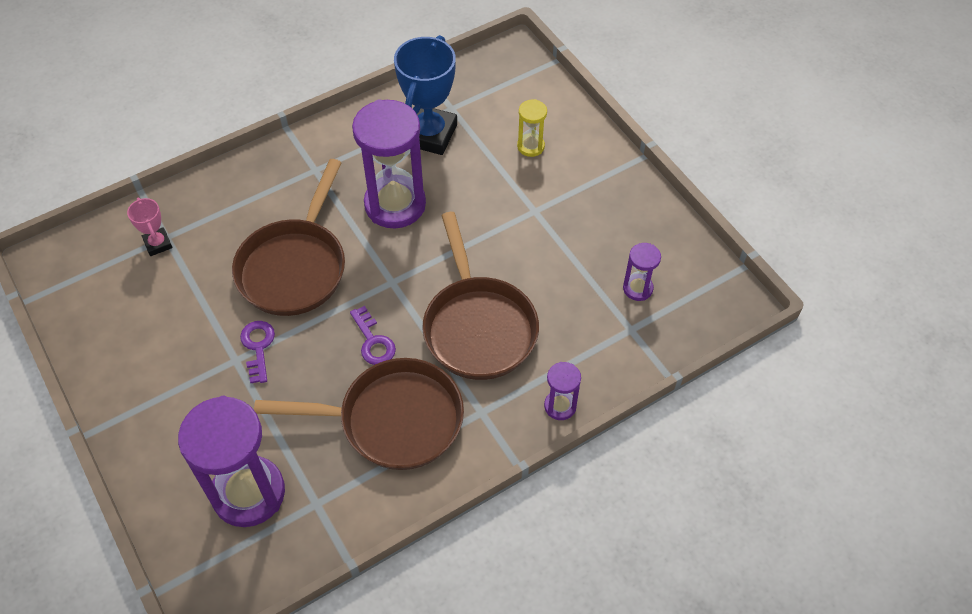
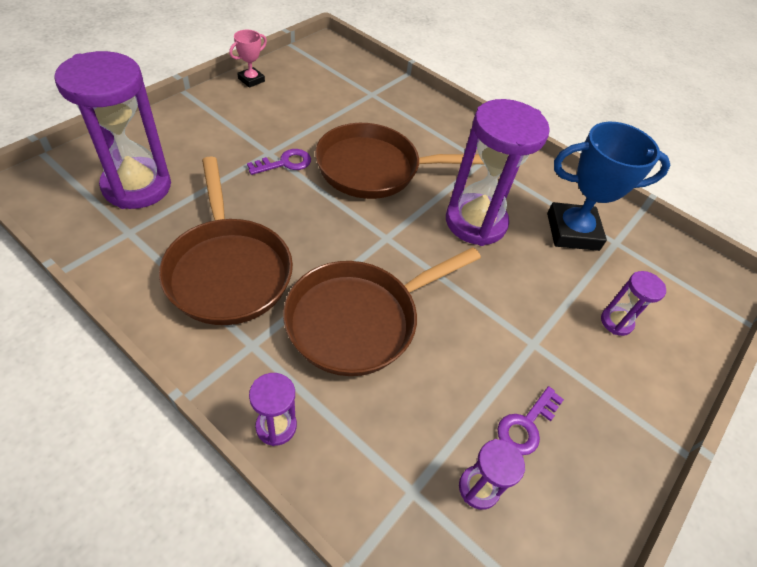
camera: 65 degrees right, 5 degrees down
pink trophy [127,198,172,256] -> pink trophy moved to [229,30,267,88]
purple key [350,306,396,365] -> purple key moved to [497,386,564,455]
yellow hourglass [517,99,547,157] -> purple hourglass [601,271,666,336]

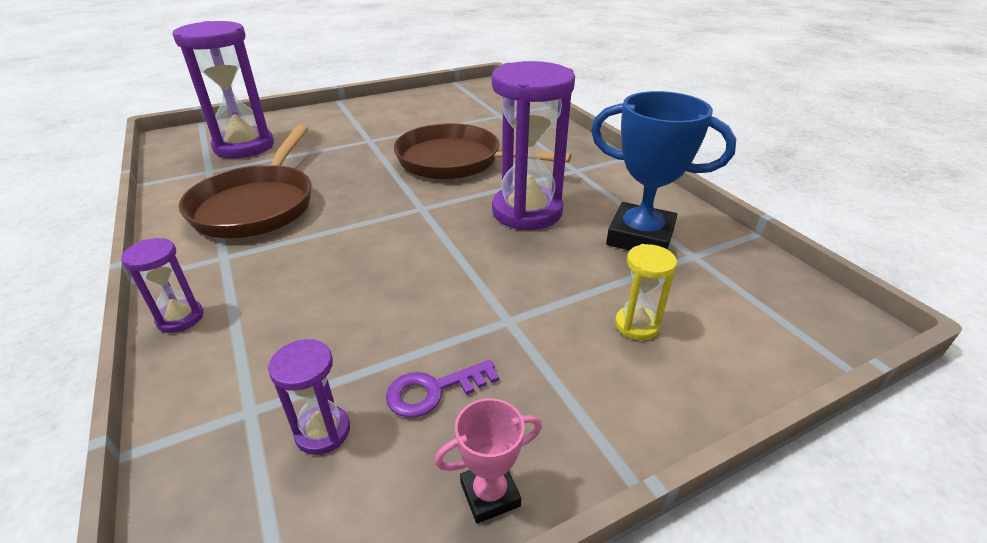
camera: 30 degrees right, 15 degrees down
pink trophy [229,30,267,88] -> pink trophy moved to [434,398,542,524]
purple key [247,149,311,175] -> none
brown pan [283,247,481,376] -> none
purple hourglass [601,271,666,336] -> yellow hourglass [615,244,677,340]

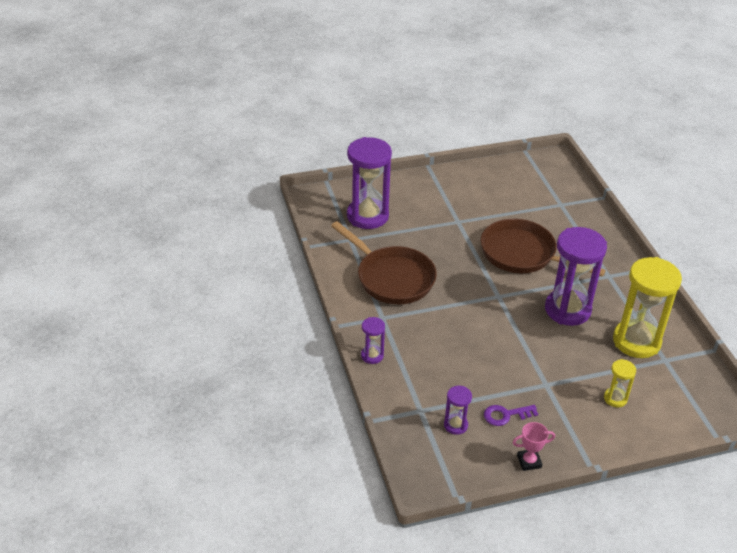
camera: 10 degrees right, 5 degrees up
brown pan [179,125,312,238] -> brown pan turned 60 degrees counterclockwise [331,221,437,304]
blue trophy [591,91,736,250] -> yellow hourglass [613,257,682,358]

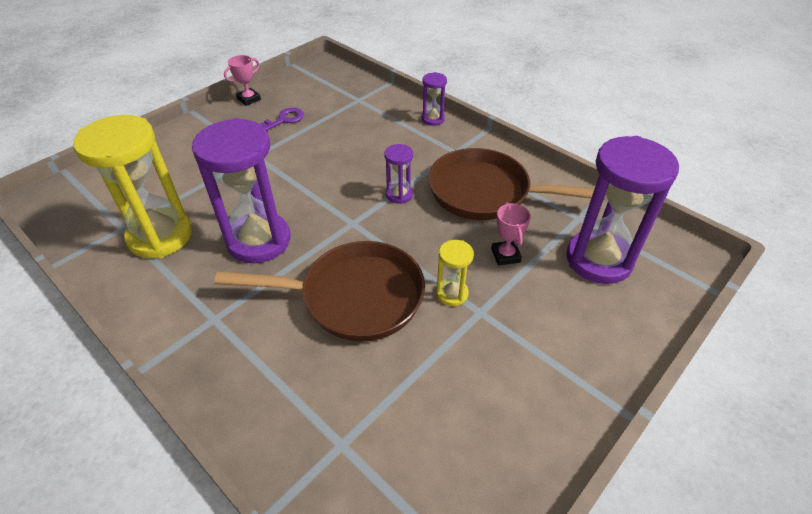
camera: 150 degrees right, 5 degrees up
purple hourglass [444,386,472,435] -> purple hourglass moved to [384,144,413,204]
yellow hourglass [604,359,636,407] -> yellow hourglass moved to [436,240,474,306]
none -> pink trophy [491,202,531,266]

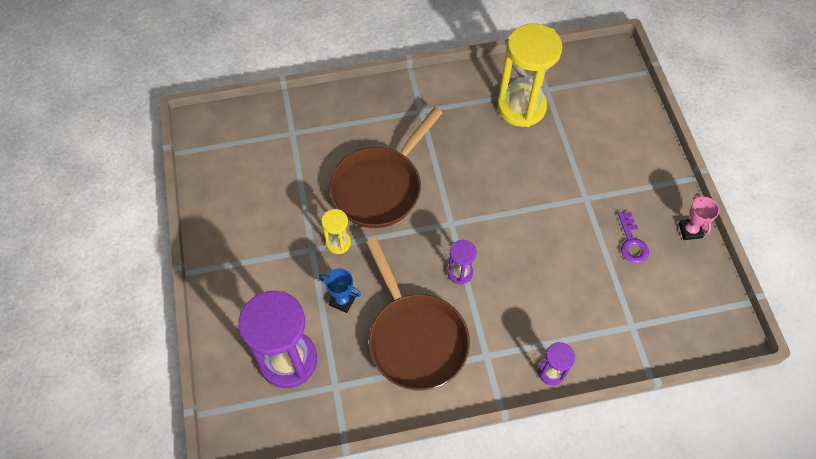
camera: 125 degrees right, 15 degrees up
purple hourglass [192,118,290,263] -> none
brown pan [428,148,605,220] -> brown pan turned 105 degrees clockwise [366,238,470,390]
pink trophy [491,202,531,266] -> blue trophy [319,268,361,313]

